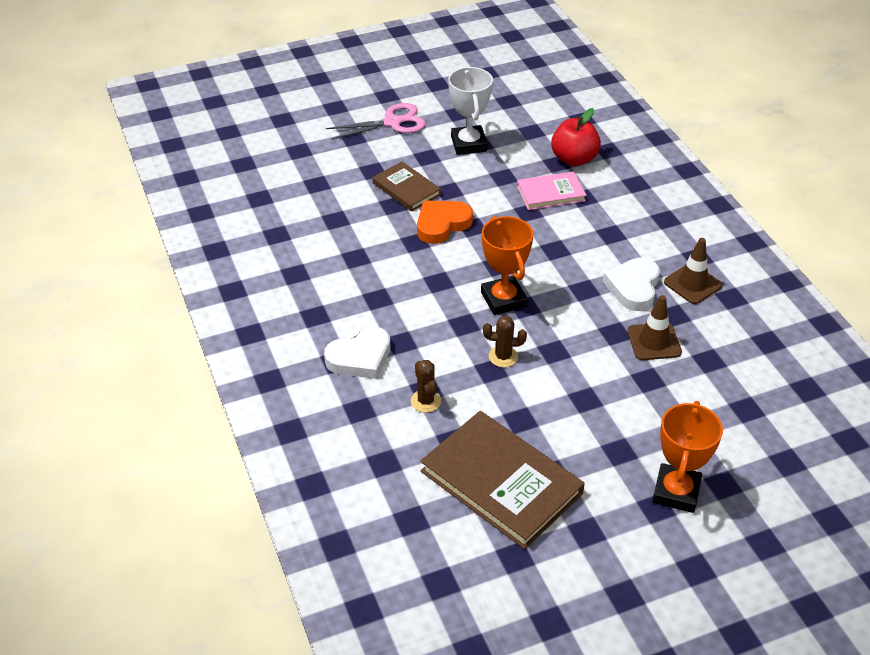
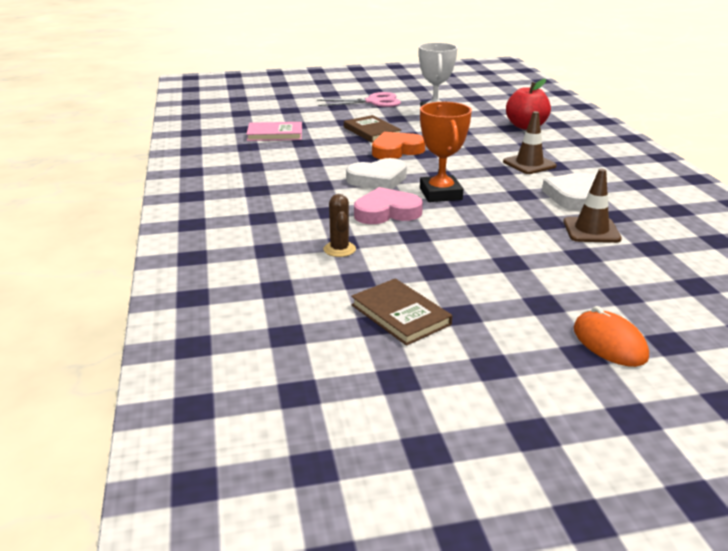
camera: 10 degrees right, 15 degrees down
white heart [324,326,390,379] -> white heart moved to [346,158,407,189]
brown book [420,411,585,549] -> brown book [351,278,452,346], size x0.55
brown cactus [483,315,527,367] -> none
pink book [517,171,587,210] -> pink book moved to [246,122,302,141]
orange trophy [652,401,723,513] -> orange mouse [574,306,649,367]
brown traffic cone [664,238,722,304] -> brown traffic cone moved to [503,111,557,174]
none -> pink heart [354,187,423,224]

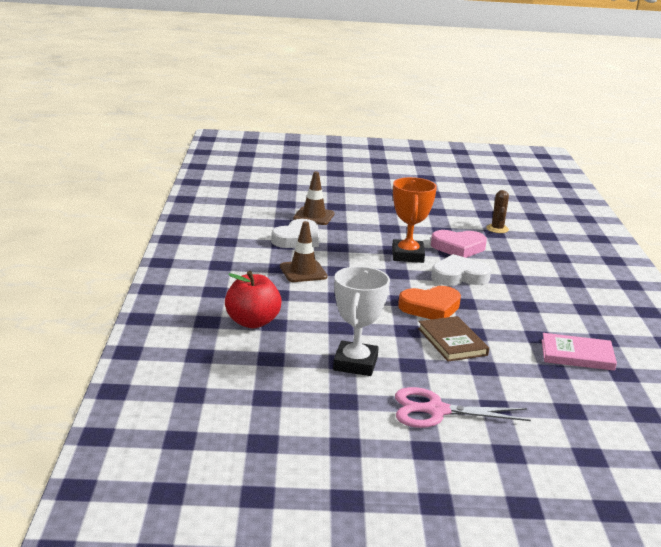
camera: 170 degrees left, 5 degrees down
brown book [351,278,452,346] -> none
orange mouse [574,306,649,367] -> none

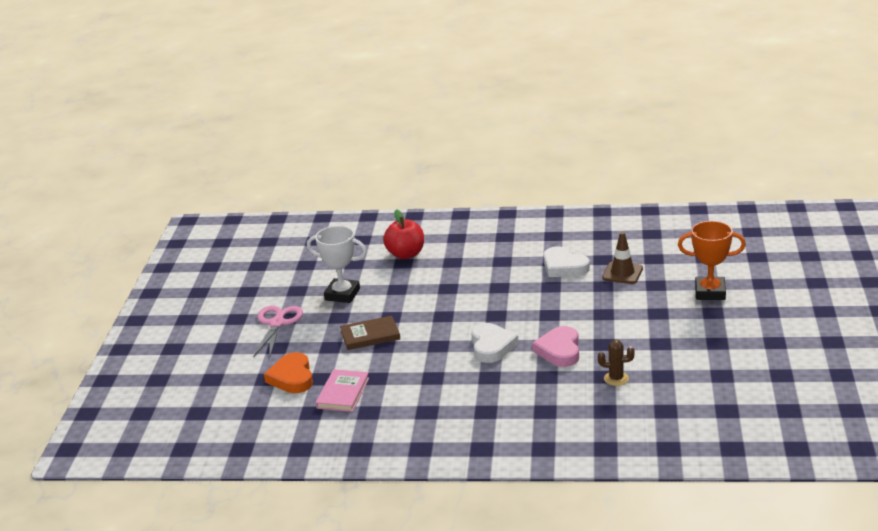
camera: 100 degrees right, 5 degrees up
brown traffic cone [280,221,328,282] -> none
orange trophy [392,177,437,263] -> orange trophy moved to [678,221,746,300]
orange heart [398,286,461,319] -> orange heart moved to [264,352,313,393]

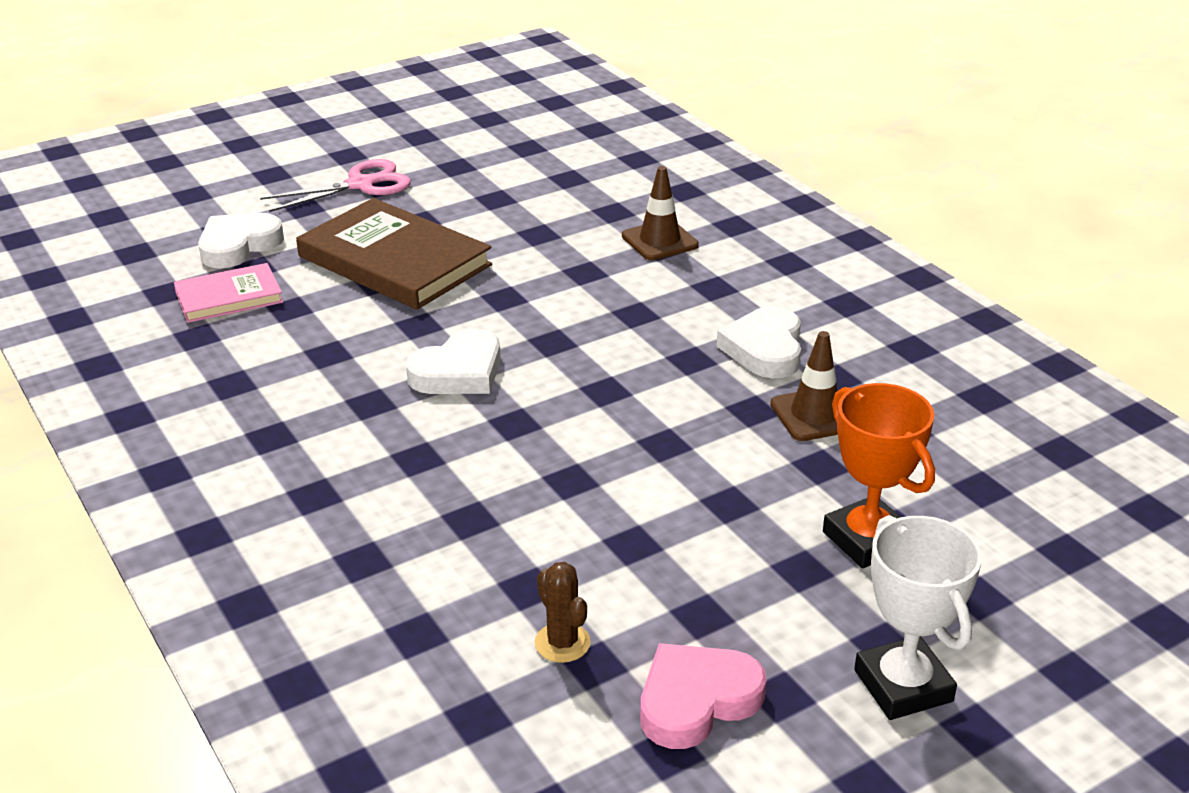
camera: 50 degrees right, 5 degrees up
orange heart [264,352,313,393] -> white heart [198,213,284,268]
white trophy [307,226,367,303] -> white trophy moved to [854,515,982,720]
brown book [340,316,400,350] -> brown book [296,198,492,310], size x1.80
red apple [383,209,424,259] -> none
pink heart [532,326,579,367] -> pink heart moved to [640,643,767,749]
brown cactus [598,340,635,386] -> brown cactus moved to [535,562,591,663]
none -> brown traffic cone [622,166,699,260]

